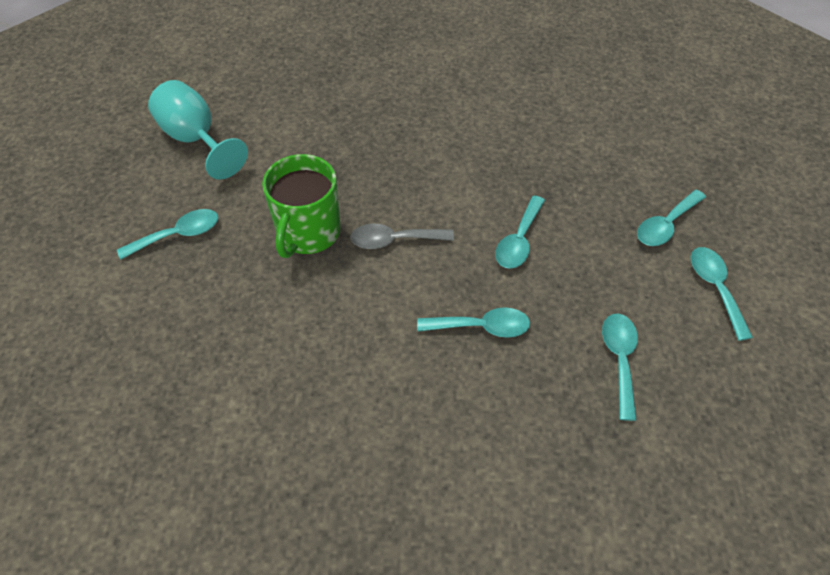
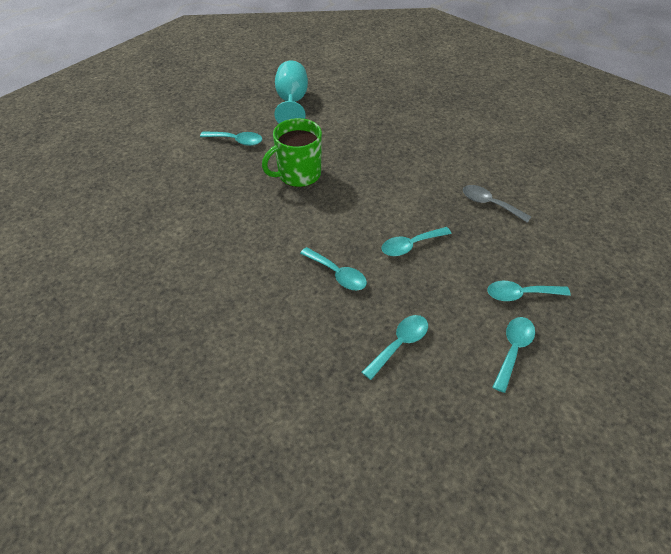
camera: 40 degrees right, 5 degrees down
grey spoon [350,224,454,249] -> grey spoon moved to [463,185,531,223]

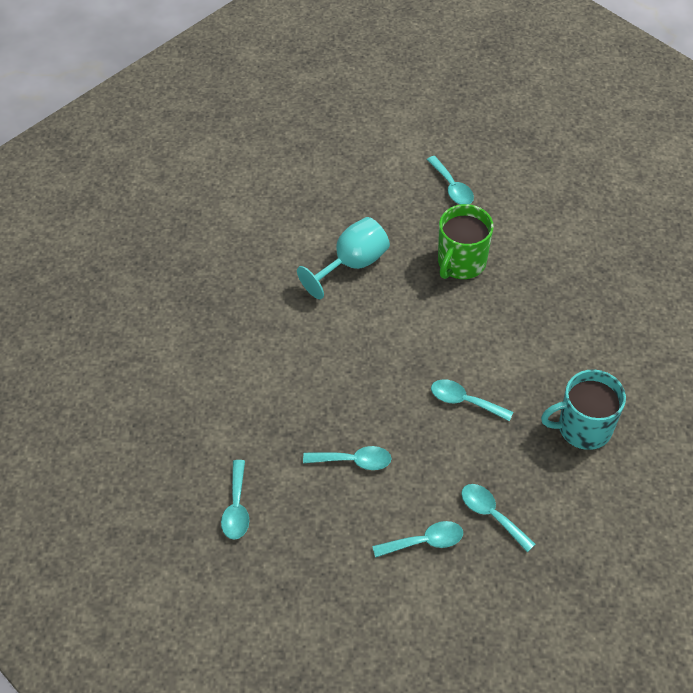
camera: 50 degrees right, 5 degrees up
green mug [262,118,322,187] -> green mug turned 75 degrees counterclockwise [438,204,494,279]
turquoise goblet [274,61,308,124] -> turquoise goblet moved to [297,217,390,299]
turquoise spoon [300,247,367,290] -> turquoise spoon moved to [221,460,249,540]
grey spoon [463,185,531,223] -> turquoise mug [541,370,626,450]

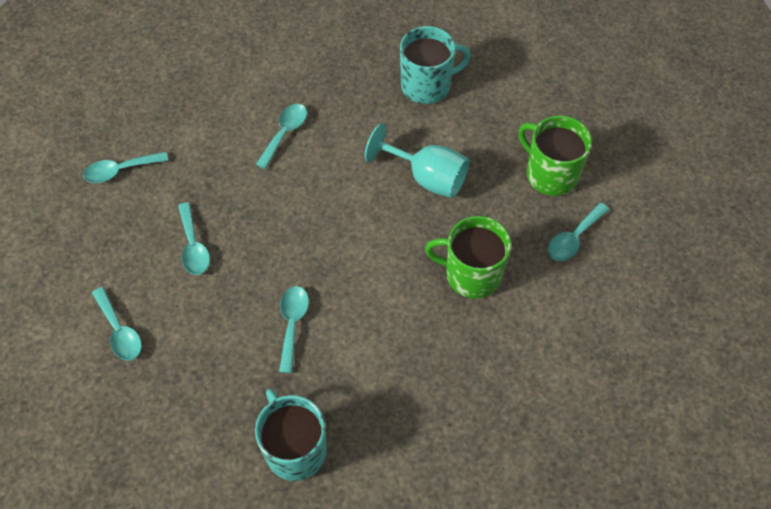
camera: 70 degrees right, 5 degrees up
turquoise spoon [462,484,535,552] -> turquoise spoon moved to [256,104,307,169]
none -> turquoise mug [400,26,471,104]
none -> green mug [518,116,592,196]

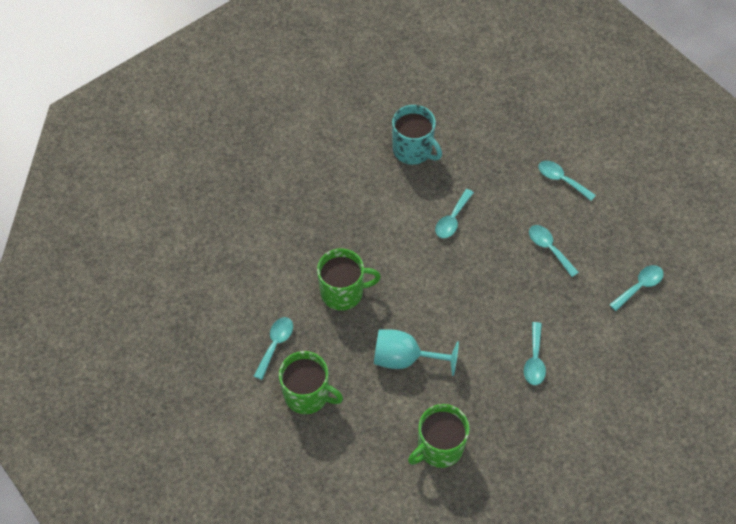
camera: 160 degrees right, 0 degrees up
turquoise spoon [279,286,309,373] -> turquoise spoon turned 45 degrees clockwise [435,189,474,238]
turquoise mug [400,26,471,104] -> green mug [408,404,470,468]

